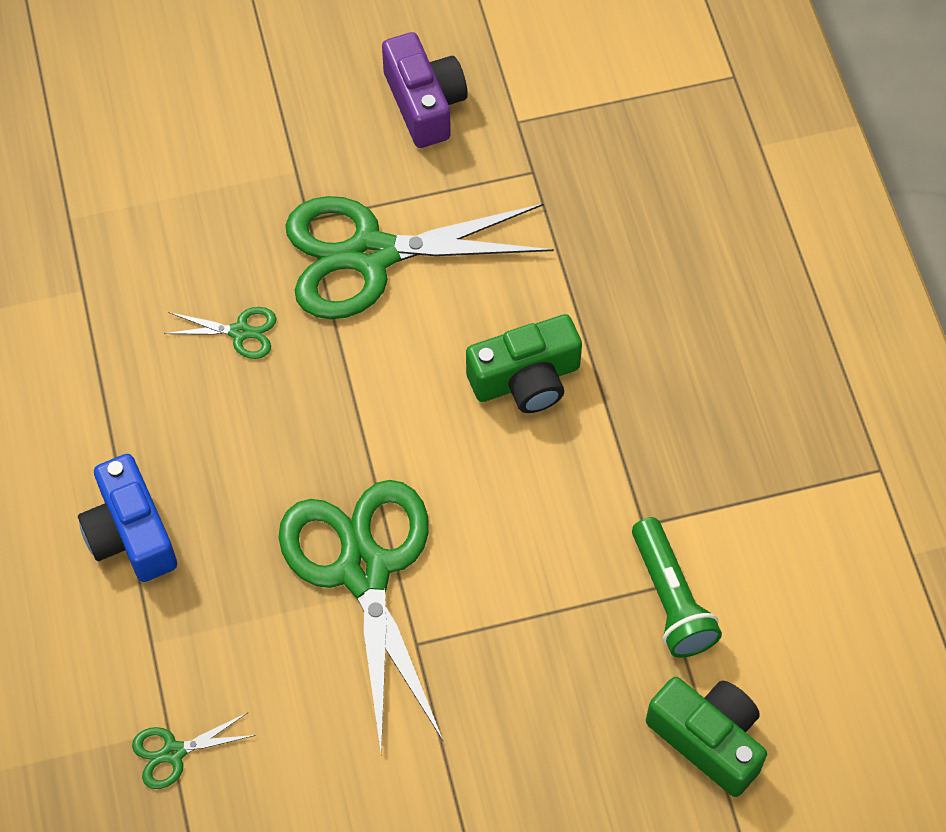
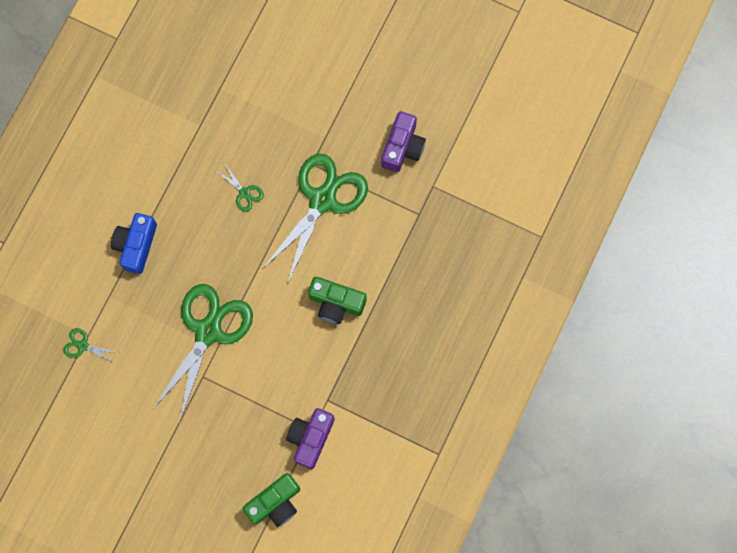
camera: 40 degrees right, 15 degrees up
green scissors [285,196,554,319] -> green scissors turned 90 degrees clockwise [262,154,368,284]
green flashlight [632,517,722,658] -> purple camera [286,408,335,469]
green camera [646,677,767,797] -> green camera turned 60 degrees clockwise [243,473,300,527]

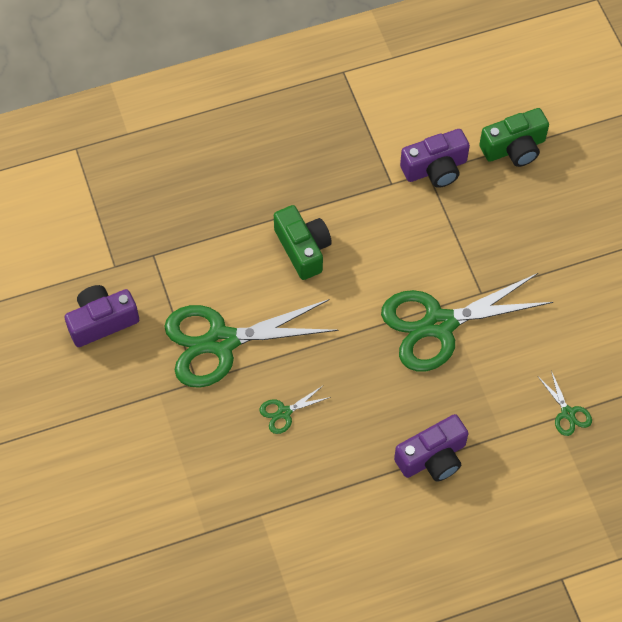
camera: 135 degrees left, 15 degrees down
blue camera [111,213,157,274] -> purple camera [394,414,468,482]
green scissors [215,163,264,212] -> green scissors turned 120 degrees counterclockwise [260,385,331,434]
green camera [243,473,300,527] -> green camera turned 150 degrees clockwise [479,108,549,167]

